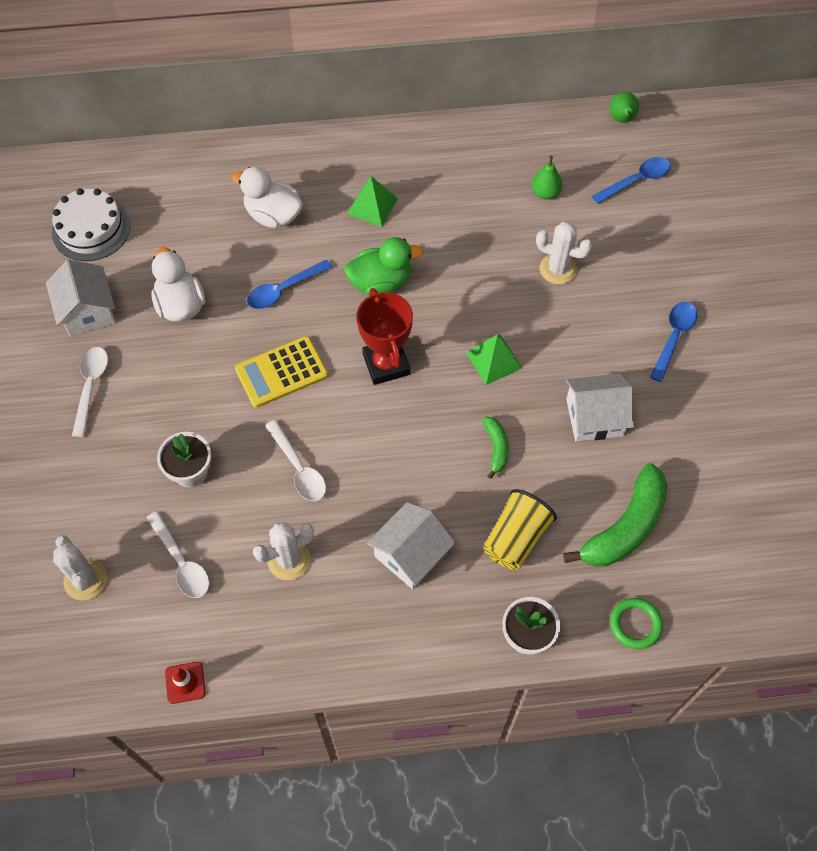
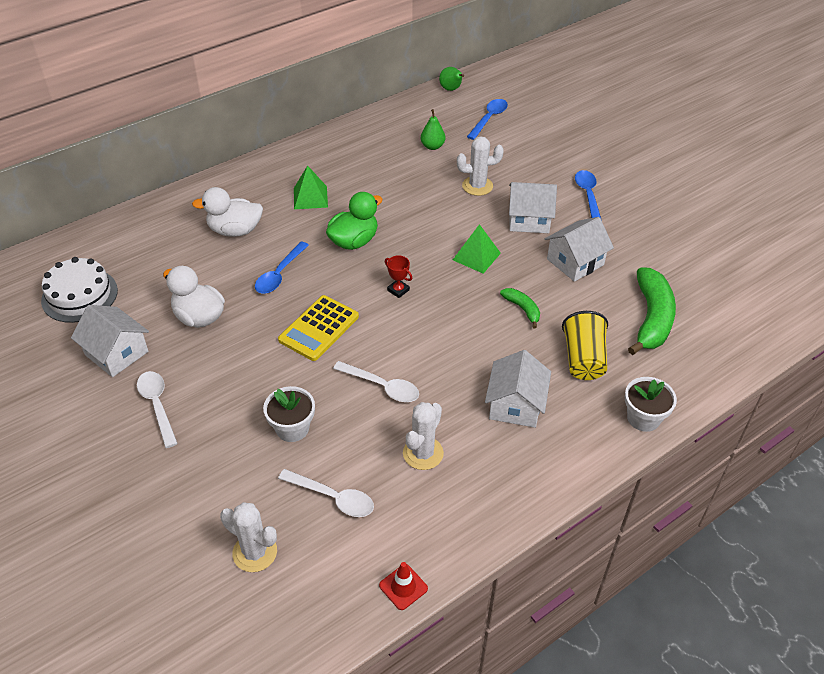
camera: 30 degrees left, 15 degrees down
red trophy [356,288,413,385] -> red trophy [385,255,412,298], size x0.47
green ring [610,598,663,649] -> none
none -> white house [509,182,557,233]

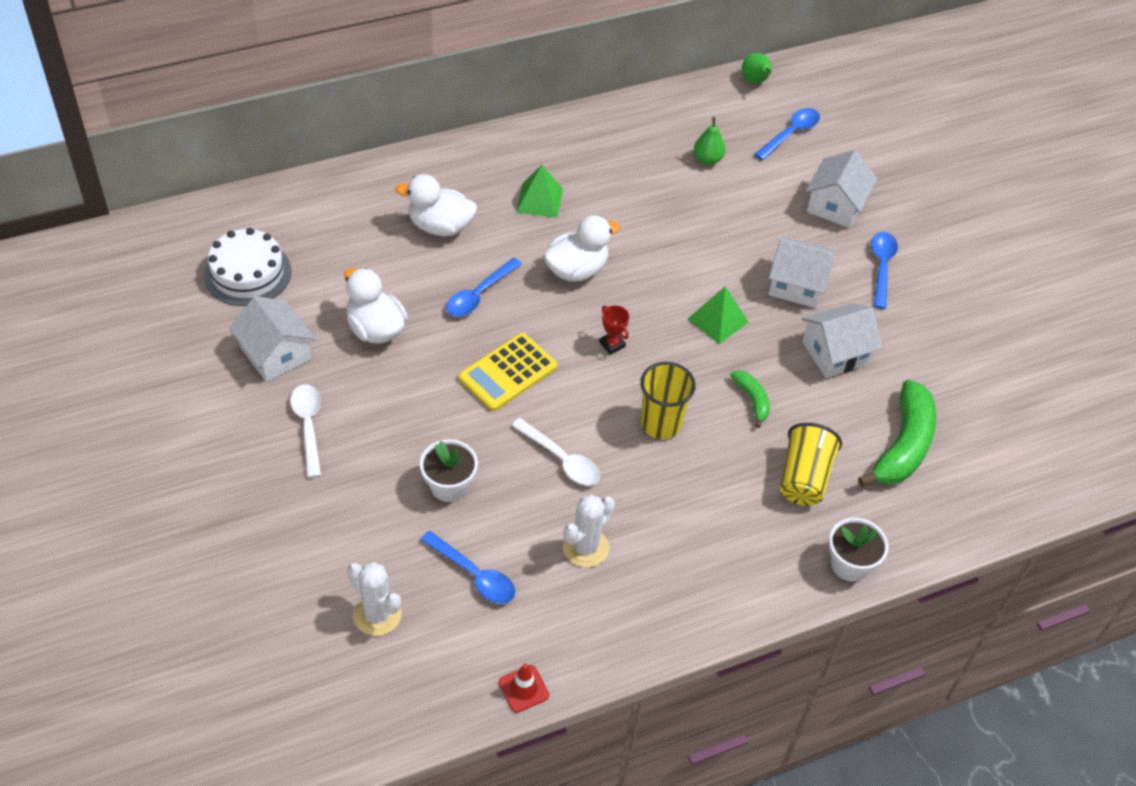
camera: 10 degrees right, 5 degrees up
white spoon [278,469,374,517] -> blue spoon [420,531,515,604]
green duck [326,192,383,250] -> white duck [543,215,620,282]
white cactus [457,136,504,196] -> none
white house [485,350,551,428] -> white house moved to [806,150,877,228]
none -> yellow cup [640,362,696,439]

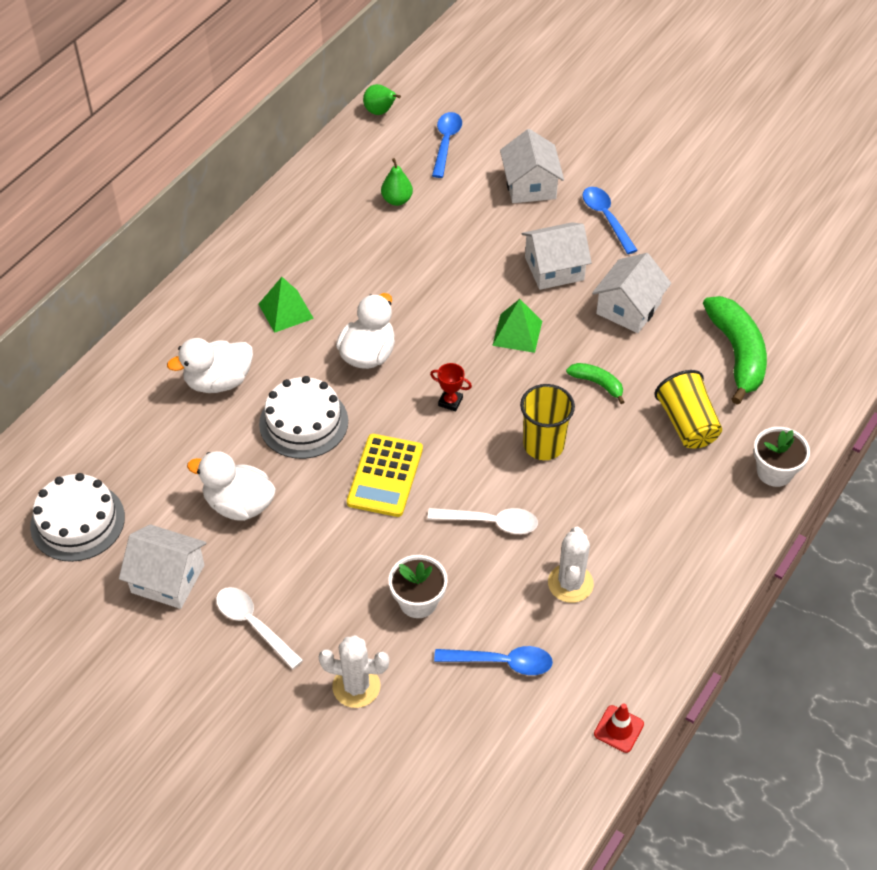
camera: 30 degrees left, 0 degrees up
white cactus [348,562,402,636] -> white cactus moved to [319,635,389,708]
blue spoon [446,258,522,317] -> white cake [259,376,348,459]

